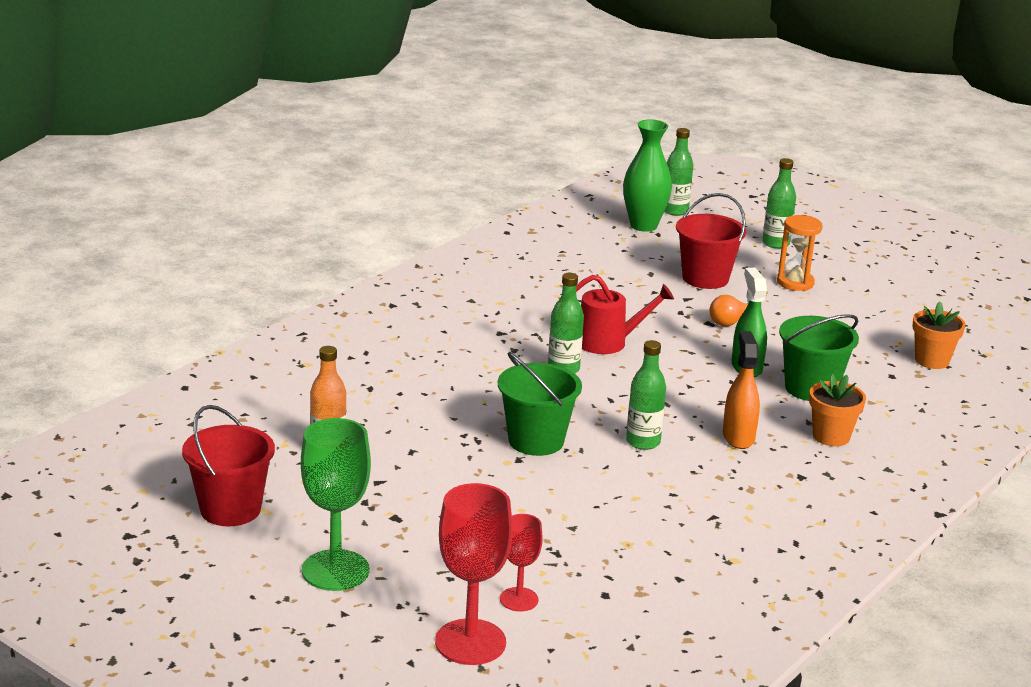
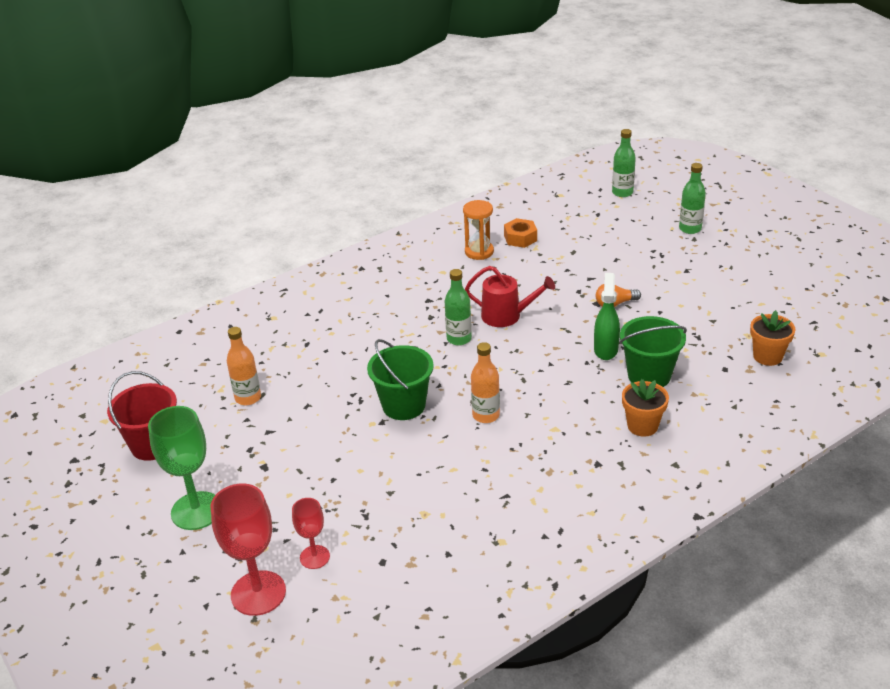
camera: 20 degrees right, 10 degrees up
green vase [623,119,672,232] -> none
green bottle [626,340,666,450] -> orange bottle [471,342,500,423]
red bucket [676,193,746,289] -> none
orange spray bottle [723,331,760,449] -> none
orange hourglass [777,215,823,291] -> orange hourglass moved to [463,200,494,260]
none -> orange nut [504,218,537,248]

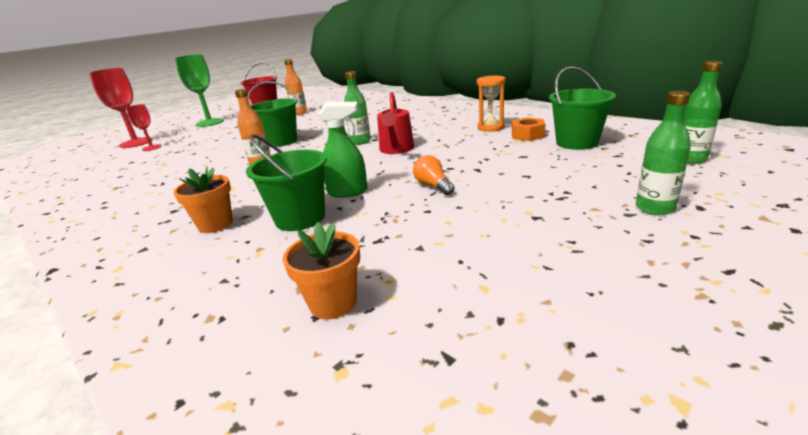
camera: 80 degrees right, 10 degrees down
none -> green bucket [549,66,616,150]

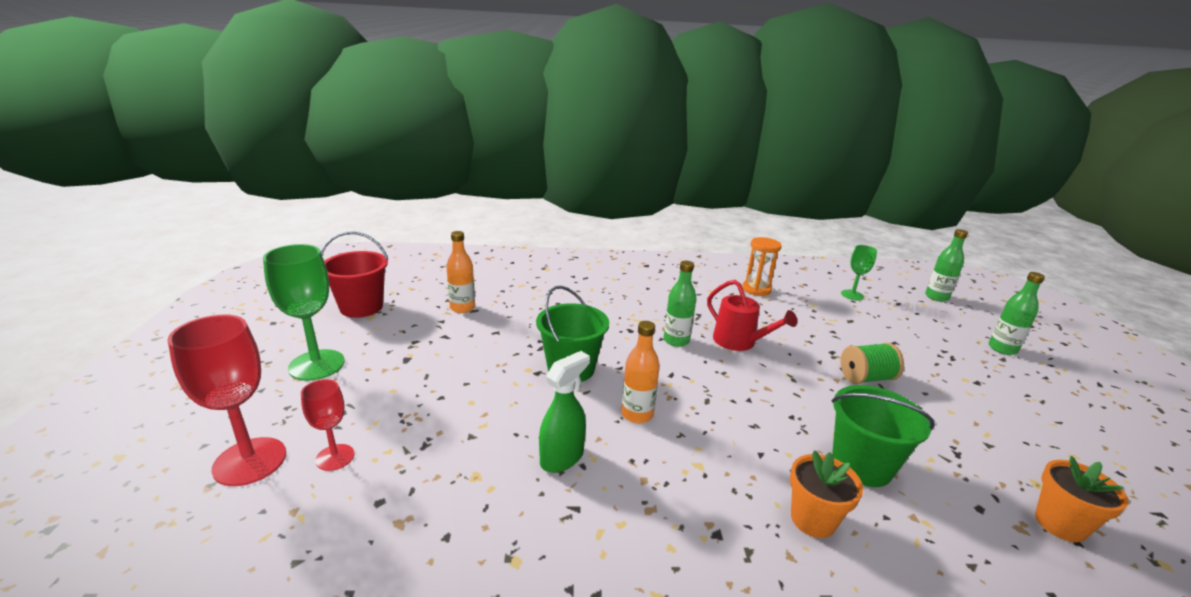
camera: 50 degrees left, 0 degrees up
green spray bottle [319,102,368,198] -> green spray bottle moved to [539,351,590,473]
orange light bulb [413,155,455,195] -> green spool [840,343,904,384]
orange nut [512,117,546,141] -> none
green bucket [549,66,616,150] -> green goblet [841,245,877,301]

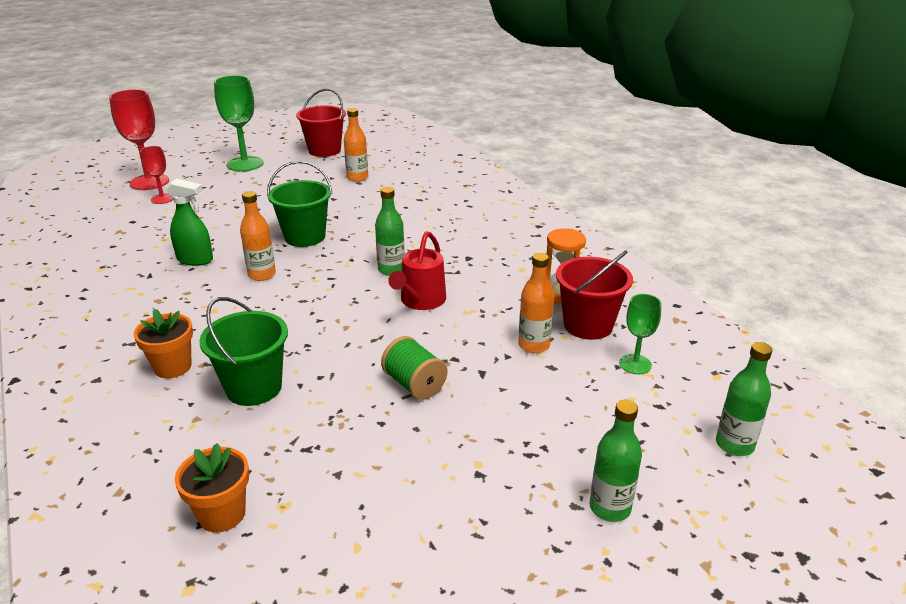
camera: 65 degrees right, 5 degrees up
none -> orange bottle [518,253,554,353]
none -> red bucket [556,250,633,340]

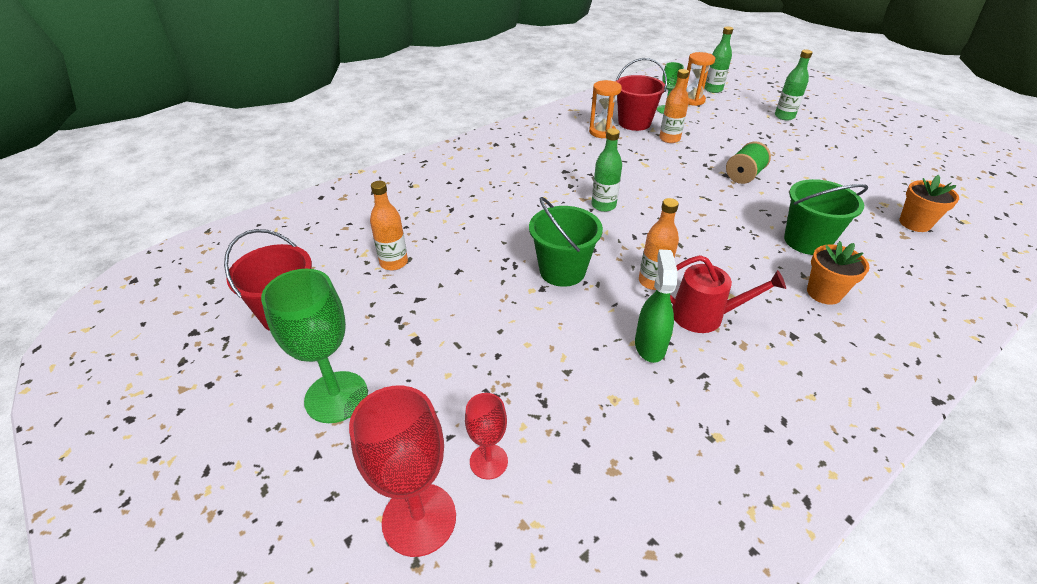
camera: 100 degrees left, 10 degrees up
red watering can [388,231,446,310] -> red watering can moved to [670,255,786,333]
none -> orange hourglass [686,52,715,106]

